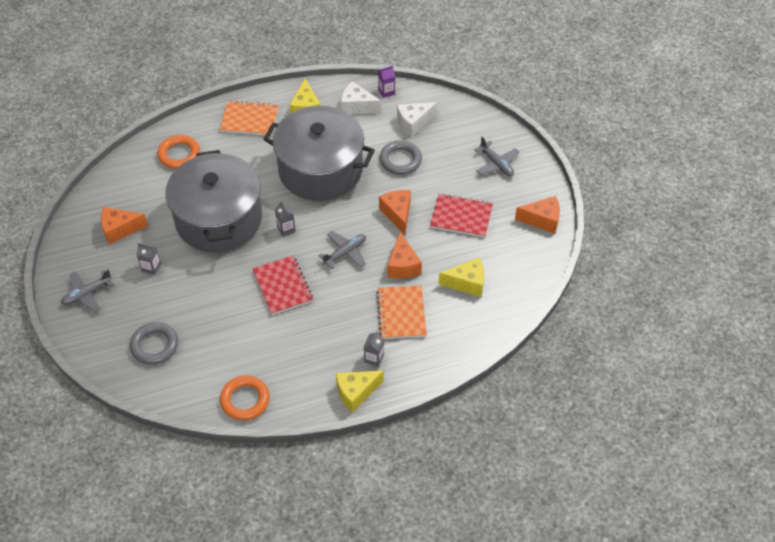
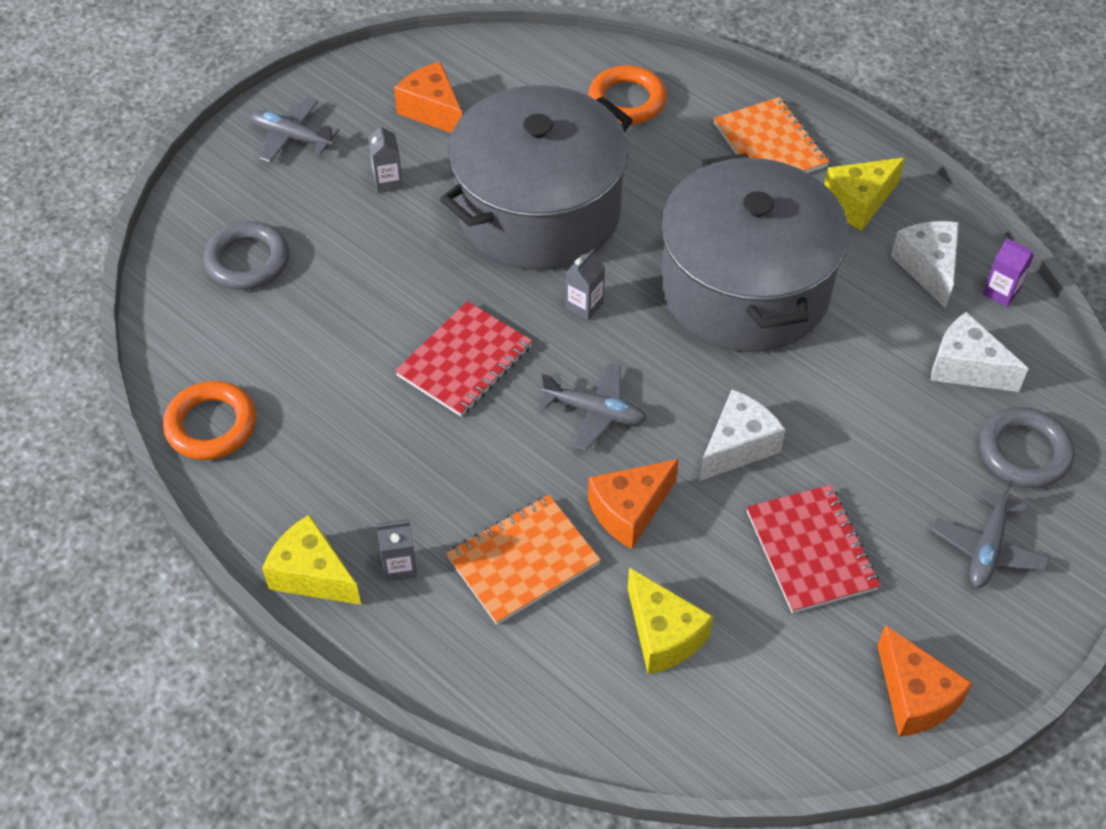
camera: 60 degrees right, 0 degrees up
grey ring [379,141,422,175] -> grey ring moved to [979,407,1075,488]
orange cheese [379,190,411,235] -> white cheese [699,389,785,481]

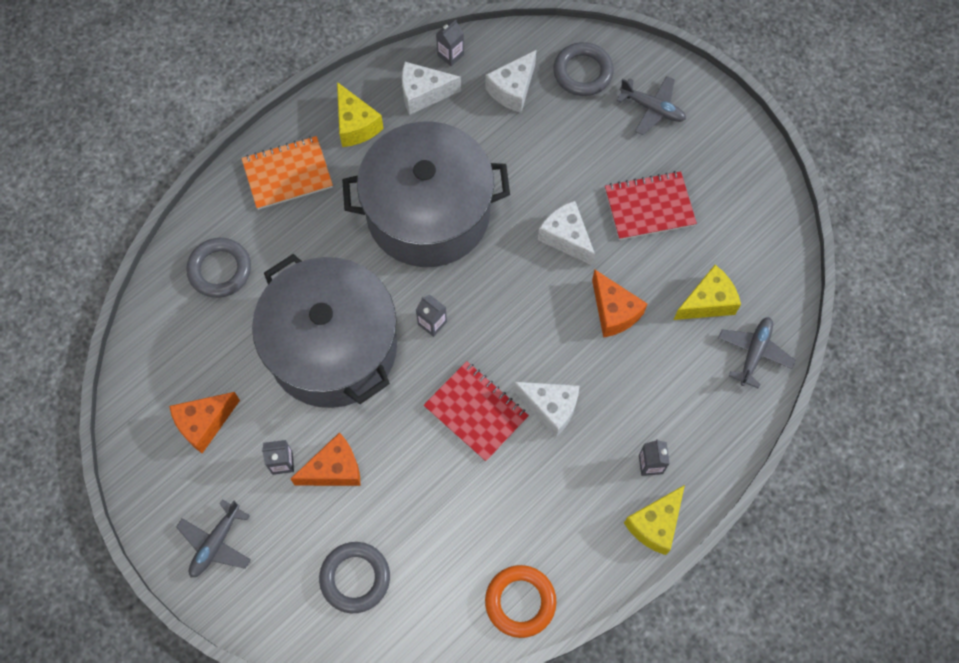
camera: 85 degrees left, 15 degrees up
orange notebook [446,495,601,625] -> none
grey plane [539,363,647,451] -> grey plane moved to [718,317,796,389]
orange ring [588,65,667,125] -> grey ring [186,238,251,298]
orange cheese [877,625,973,737] -> orange cheese moved to [290,432,361,486]
purple carton [983,237,1034,307] -> grey carton [436,20,464,66]
none -> white cheese [513,382,579,437]

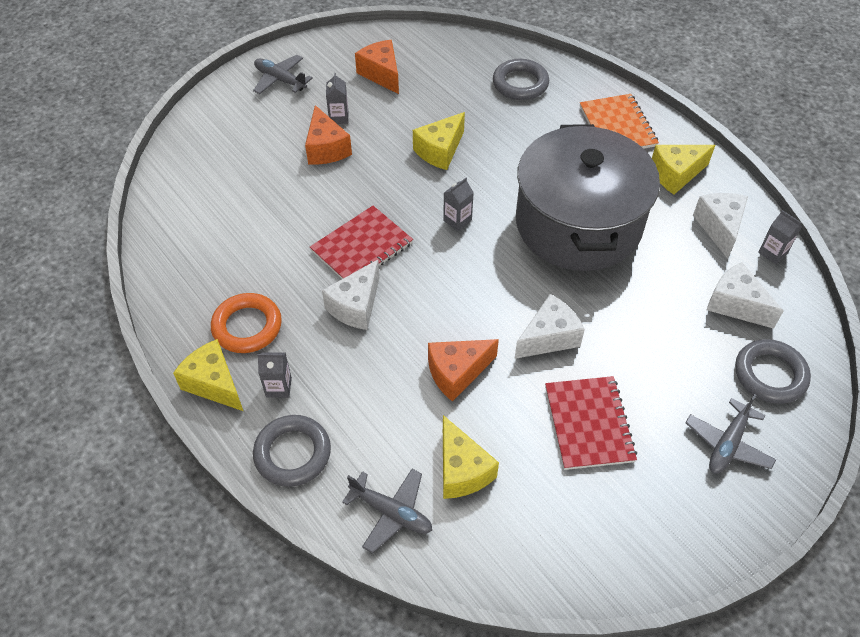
camera: 95 degrees right, 15 degrees down
grey pot [252,254,397,408] -> yellow cheese [413,112,465,170]
grey ring [319,542,390,613] -> grey ring moved to [253,415,331,487]
orange ring [485,565,557,638] -> orange ring moved to [211,293,282,353]

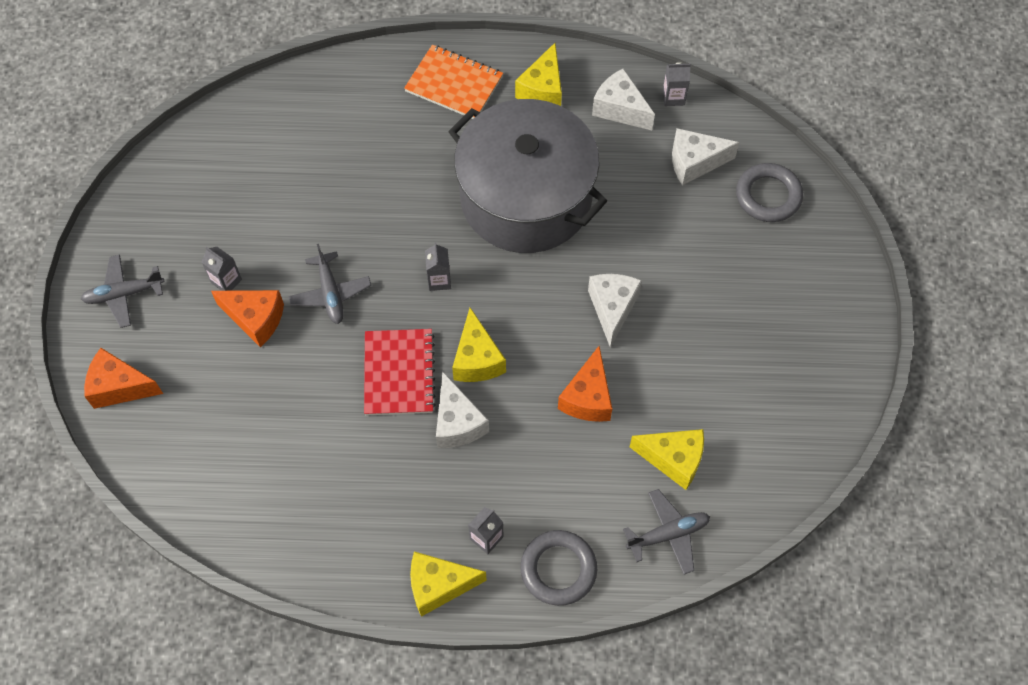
camera: 50 degrees left, 10 degrees up
orange ring [211,293,282,353] -> none
orange cheese [355,40,399,94] -> orange cheese moved to [84,348,163,409]
yellow cheese [413,112,465,170] -> yellow cheese moved to [452,308,506,382]
grey ring [493,59,549,100] -> none
red notebook [545,376,637,470] -> none
grey plane [685,394,776,474] -> grey plane moved to [288,244,371,324]

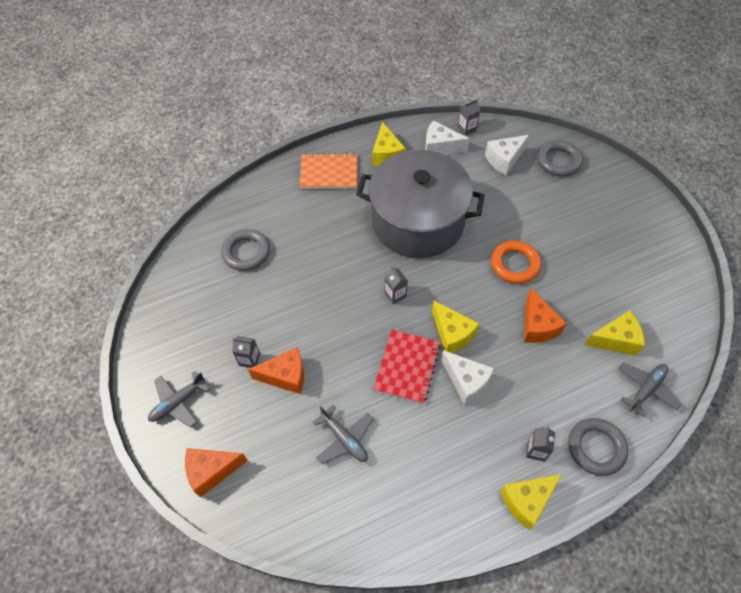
camera: 25 degrees left, 5 degrees down
grey plane [288,244,371,324] -> grey plane moved to [313,405,373,464]
red notebook [364,329,436,415] -> red notebook turned 45 degrees clockwise [373,330,441,404]
white cheese [588,274,642,347] -> orange ring [491,240,541,284]
none -> grey ring [221,229,270,271]

